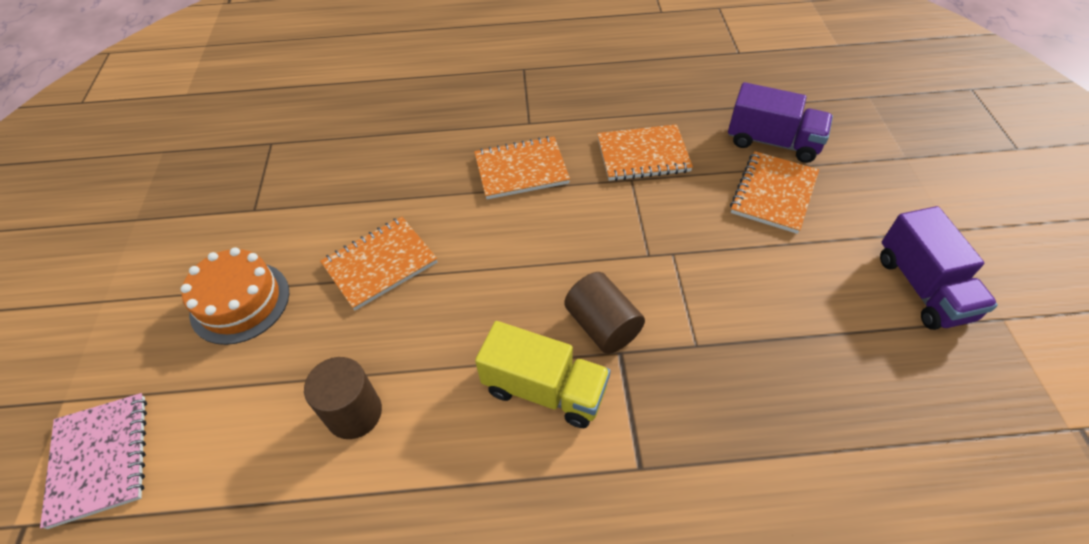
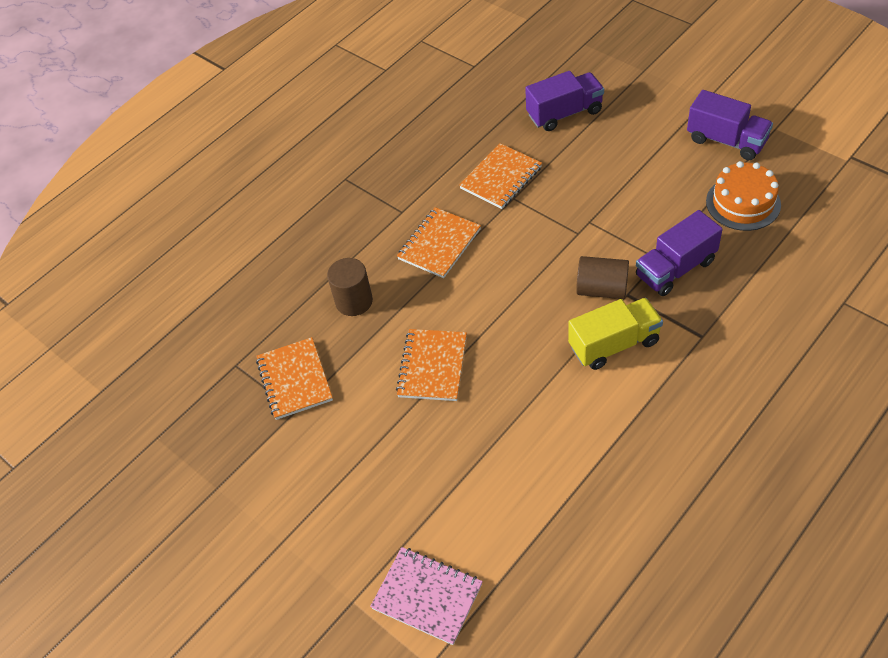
camera: 40 degrees left, 0 degrees up
orange cake [181,247,289,345] -> orange cake moved to [706,161,781,231]
brown cylinder [304,357,382,439] -> brown cylinder moved to [327,258,373,316]
orange notebook [730,151,819,234] -> orange notebook moved to [256,337,333,420]
none -> purple truck [636,210,723,296]

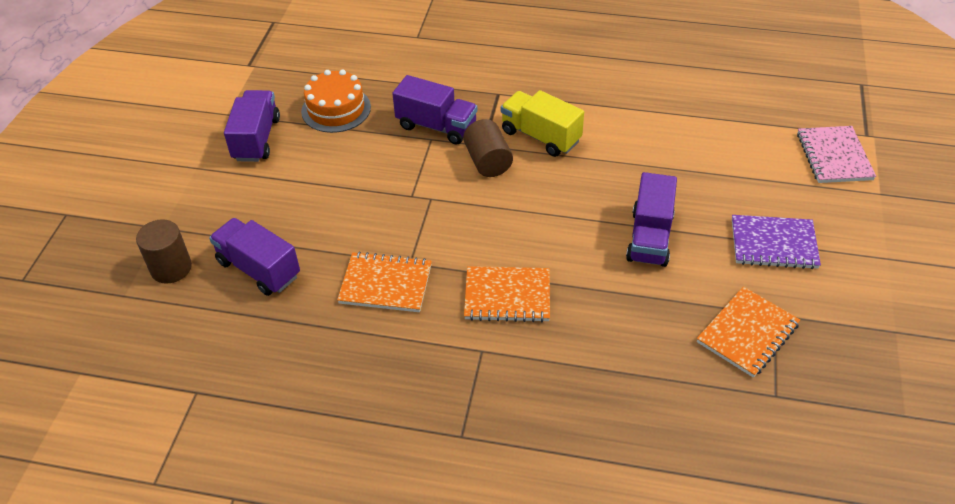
camera: 125 degrees left, 5 degrees down
brown cylinder [327,258,373,316] -> brown cylinder moved to [136,219,192,284]
orange notebook [396,329,467,401] -> purple truck [626,172,677,267]
none -> purple notebook [732,215,821,269]

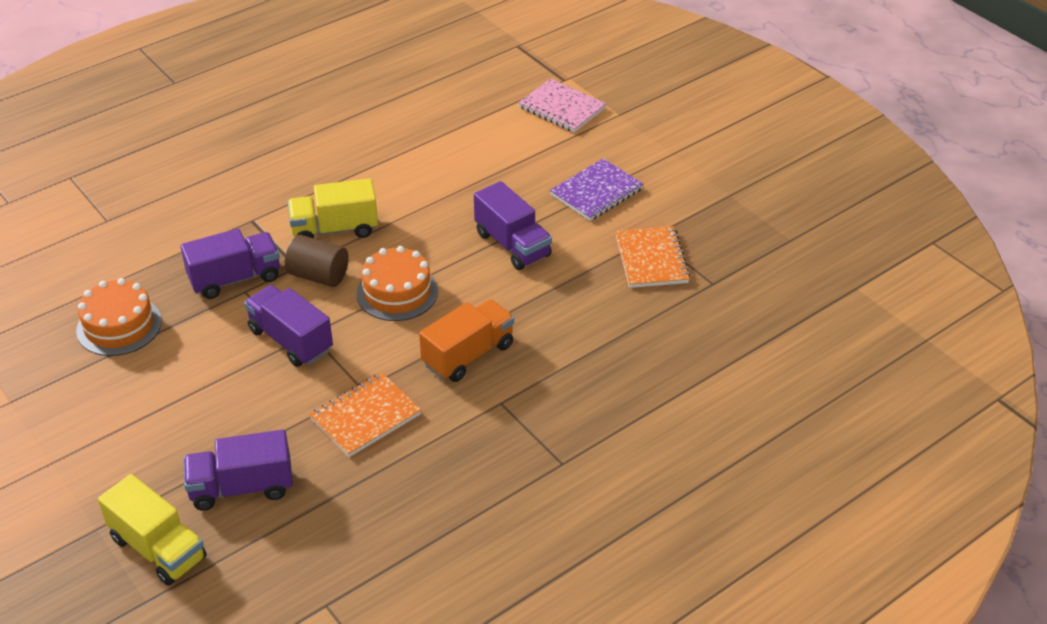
camera: 50 degrees left, 5 degrees down
brown cylinder [136,219,192,284] -> yellow truck [98,474,206,586]
purple truck [224,90,280,162] -> purple truck moved to [244,285,333,367]
orange notebook [464,266,550,322] -> orange truck [419,299,514,382]
none -> orange cake [356,246,438,321]

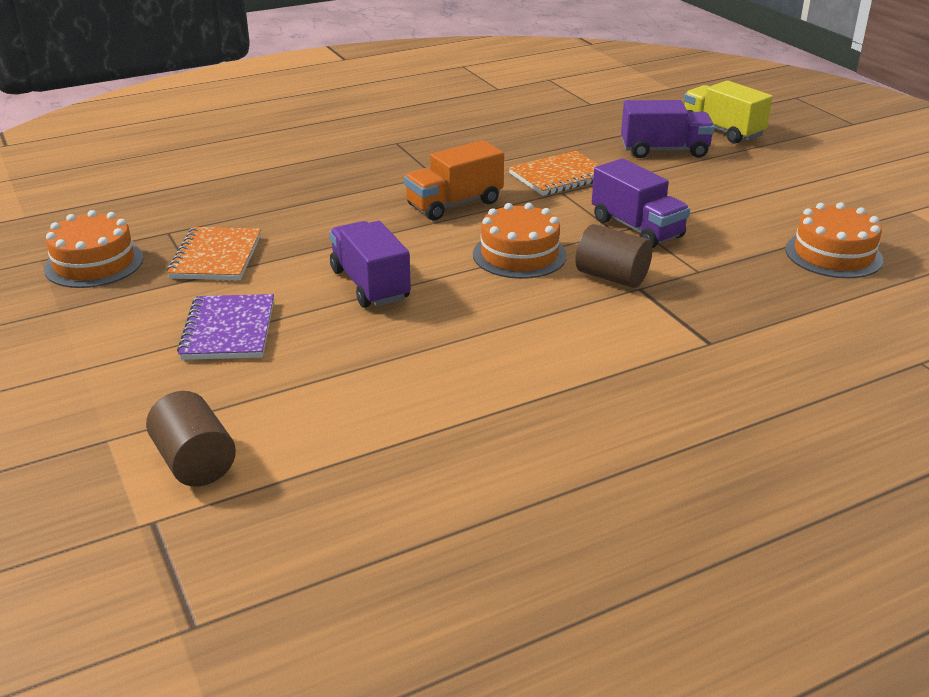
camera: 170 degrees left, 10 degrees down
purple truck [180,229,280,299] -> none
yellow truck [287,178,378,238] -> none
pink notebook [518,78,606,133] -> brown cylinder [146,391,236,487]
purple notebook [550,158,644,221] -> purple notebook turned 60 degrees counterclockwise [177,294,274,360]
none -> orange cake [44,210,144,288]

